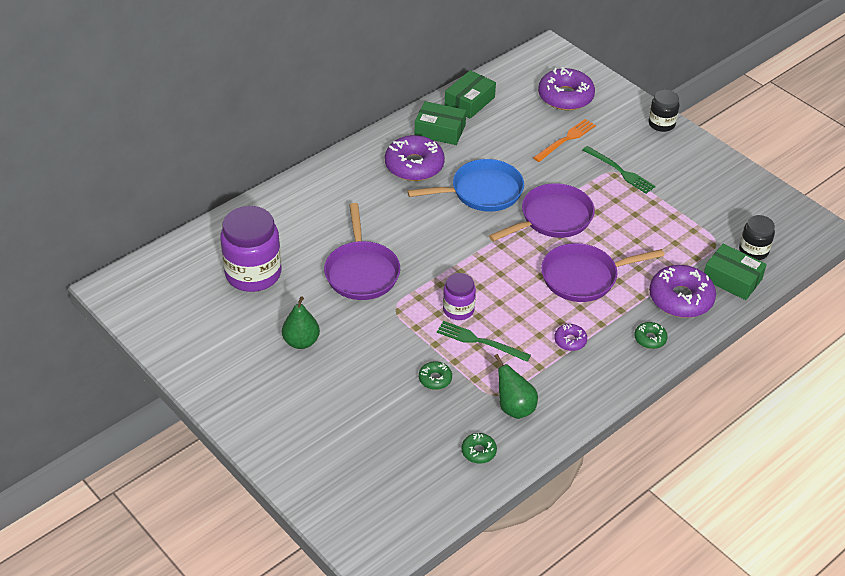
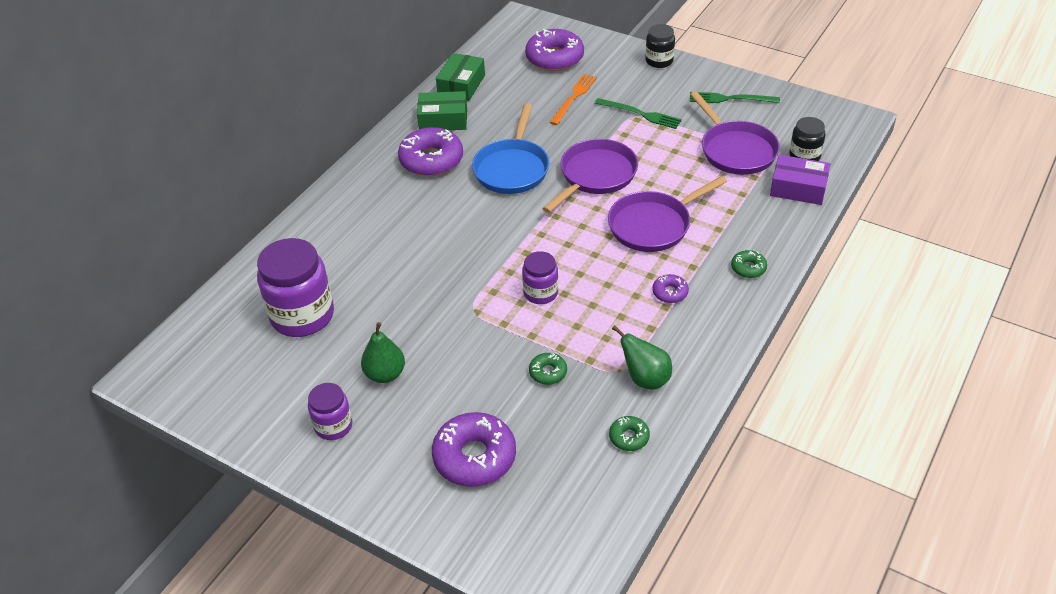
camera: 15 degrees left, 0 degrees up
purple pan [324,203,400,300] -> purple pan moved to [690,91,780,175]
blue pan [407,159,524,212] -> blue pan turned 135 degrees clockwise [472,104,549,194]
green fork [437,321,531,362] -> green fork moved to [690,92,780,103]
purple donut [649,265,716,318] -> purple donut moved to [432,412,516,487]
green box [704,244,767,300] -> purple box [770,155,830,205]
none -> purple jar [308,383,353,440]

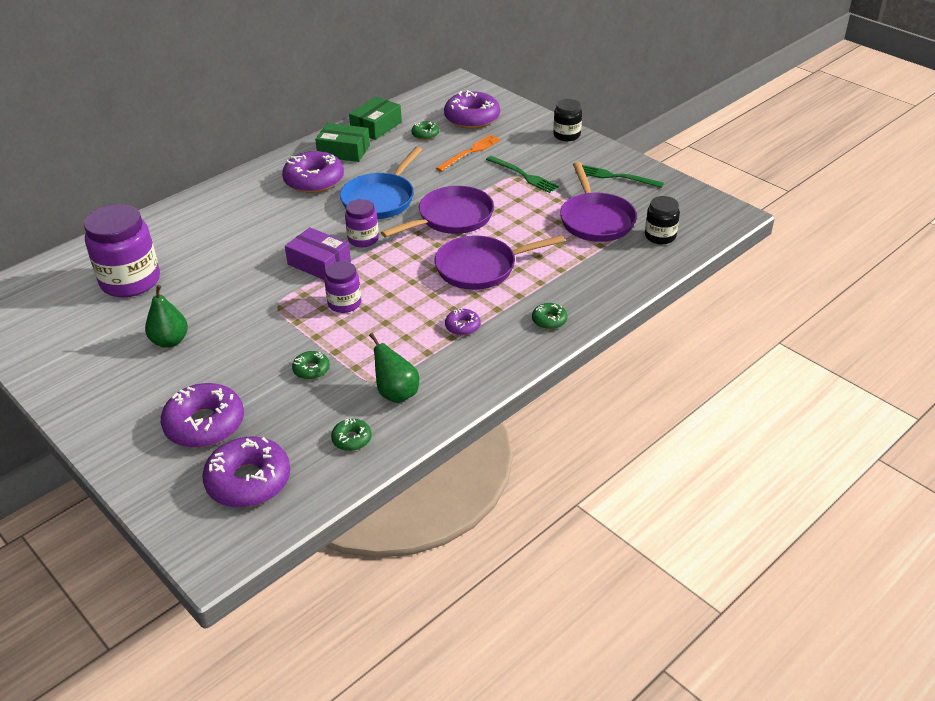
camera: 15 degrees right, 5 degrees down
purple jar [308,383,353,440] -> purple jar moved to [345,199,379,247]
purple box [770,155,830,205] -> purple box moved to [285,227,351,280]
none -> purple donut [202,436,290,508]
none -> green donut [412,121,439,140]

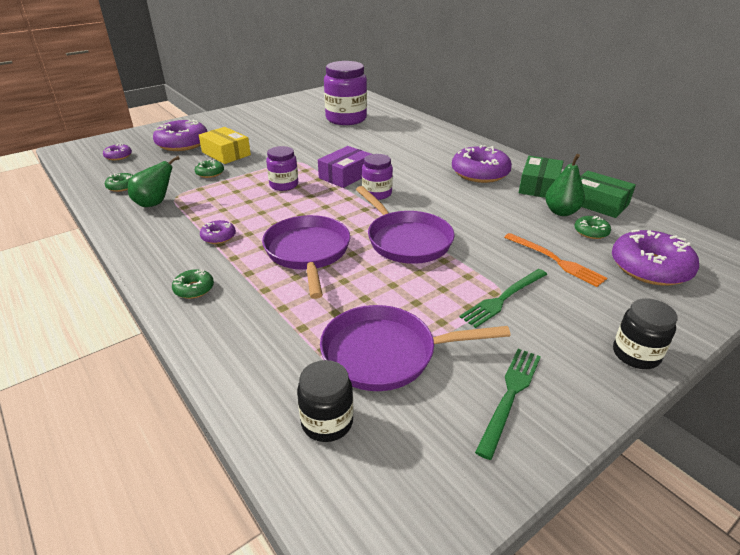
camera: 95 degrees right, 5 degrees down
green pear [145,285,188,348] -> green pear moved to [545,154,585,216]
purple donut [202,436,290,508] -> purple donut [103,144,132,160], size x0.49
blue pan [340,147,422,219] -> none
none -> yellow box [199,127,251,164]

